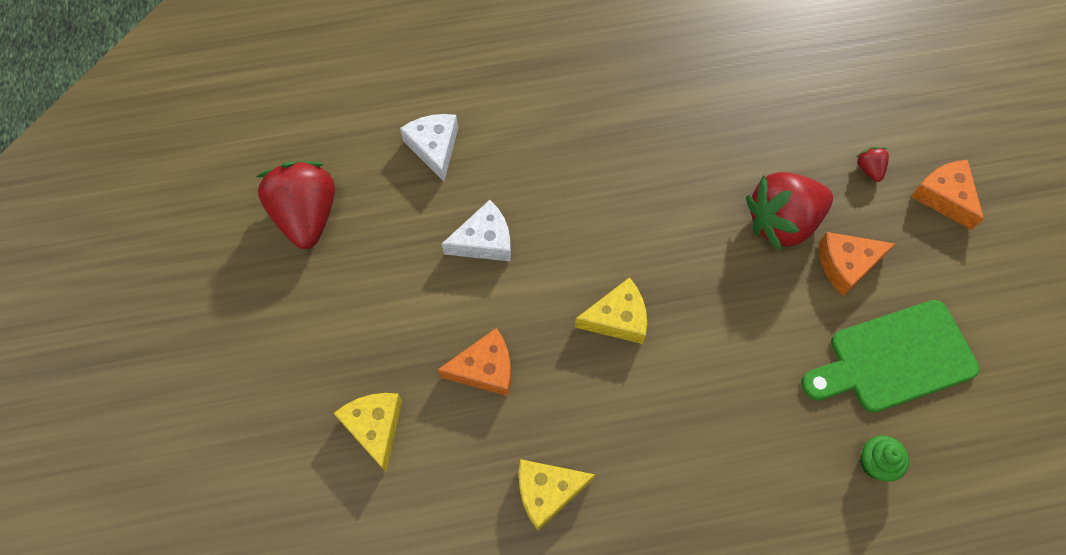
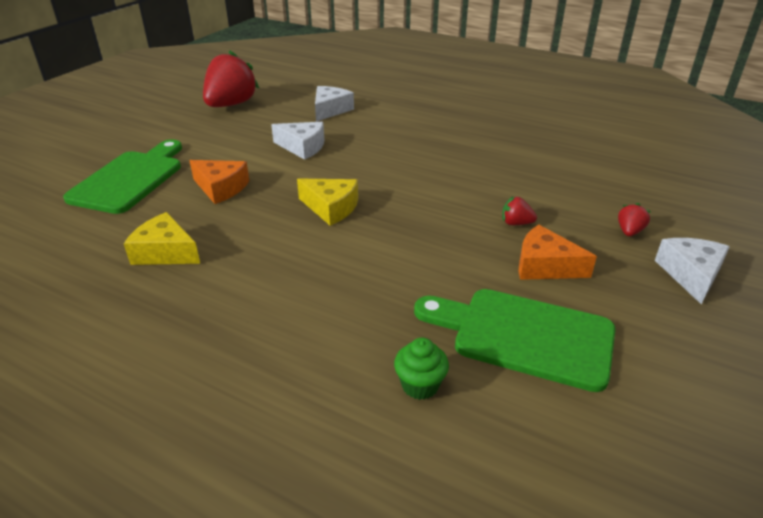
camera: 40 degrees right, 30 degrees down
yellow cheese [333,393,402,472] -> green cutting board [63,139,182,214]
red strawberry [746,172,833,251] -> red strawberry [502,196,537,225], size x0.42
orange cheese [911,160,984,230] -> white cheese [655,238,730,304]

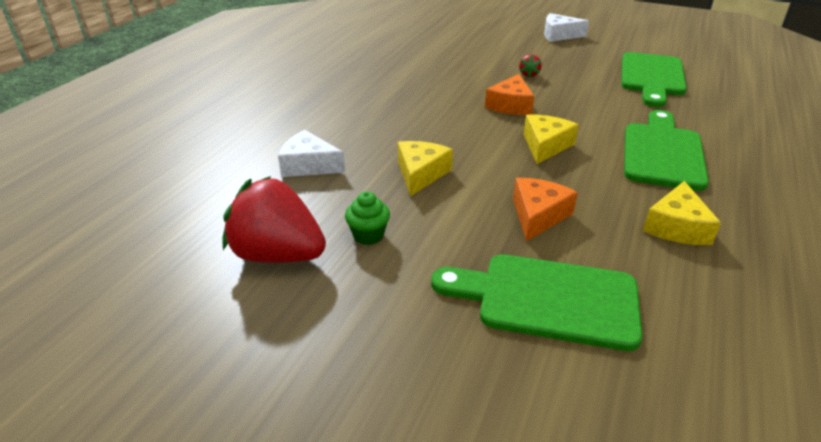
camera: 95 degrees left, 0 degrees up
white cheese [271,122,324,160] -> yellow cheese [398,141,453,197]
green cupcake [394,338,449,400] -> green cupcake moved to [345,191,390,245]
orange cheese [518,225,597,280] -> orange cheese moved to [485,74,534,115]
red strawberry [618,203,651,236] -> none
none -> green cutting board [624,110,709,191]

